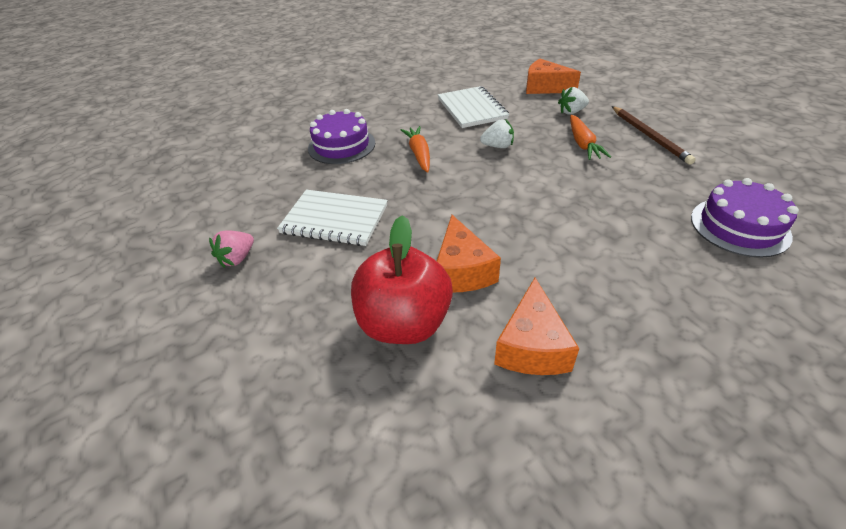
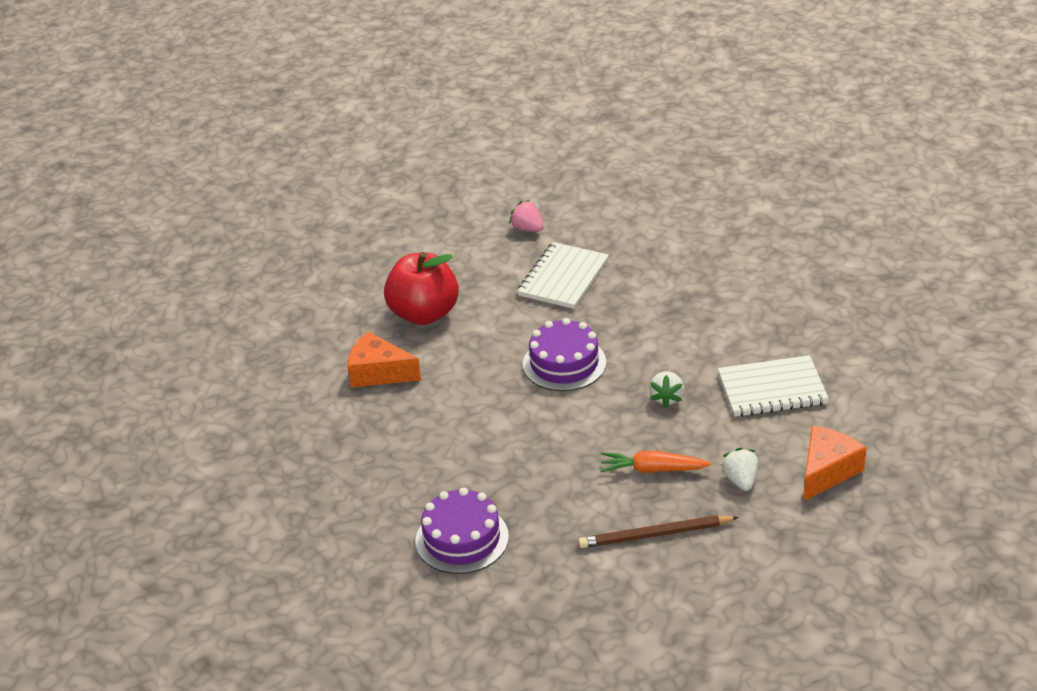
camera: 100 degrees right, 5 degrees down
purple cake [308,109,375,164] -> purple cake moved to [523,318,606,391]
orange carrot [400,126,430,173] -> none
orange cheese [437,215,501,292] -> none

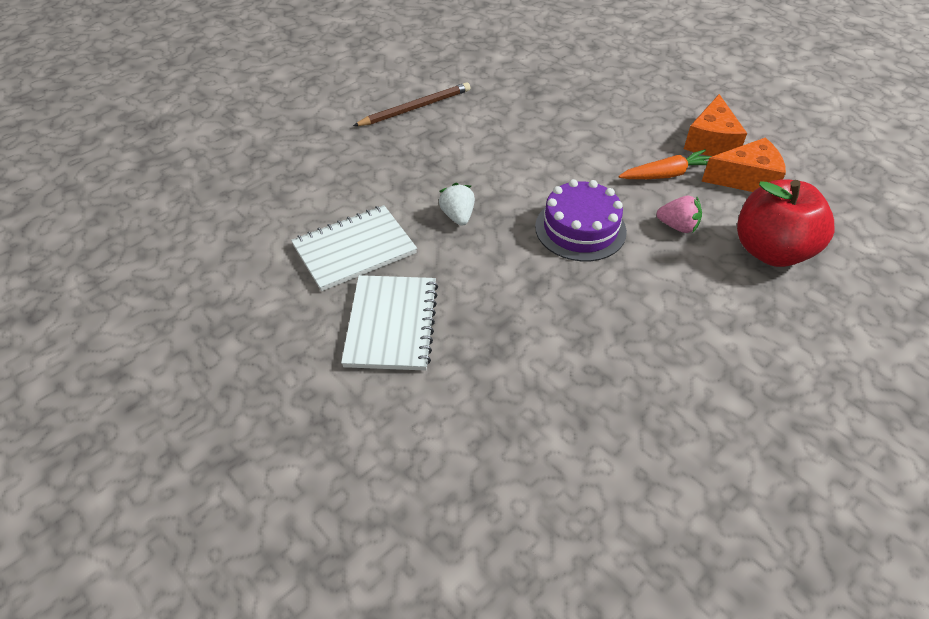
camera: 155 degrees right, 10 degrees up
purple cake [415,487,509,574] -> none
pink strawberry [509,200,544,232] -> pink strawberry moved to [656,196,702,233]
white notebook [517,242,609,309] -> white notebook moved to [341,275,438,371]
orange carrot [600,451,711,473] -> orange carrot moved to [619,149,712,179]
white strawberry [721,448,758,491] -> none
orange cheese [803,426,866,501] -> orange cheese moved to [684,94,747,156]

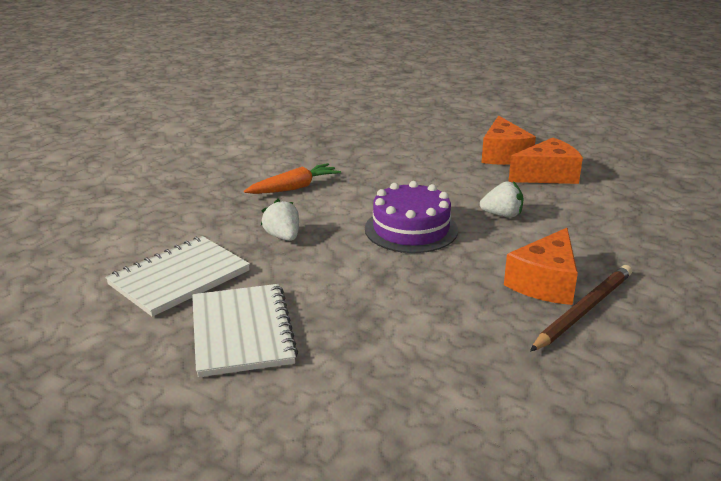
camera: 15 degrees left, 20 degrees down
brown pencil [353,82,470,126] -> brown pencil moved to [530,265,632,352]
orange carrot [619,149,712,179] -> orange carrot moved to [244,163,341,194]
pink strawberry [656,196,702,233] -> white strawberry [480,181,523,218]
red apple [737,179,834,267] -> none
none -> orange cheese [504,228,578,305]

